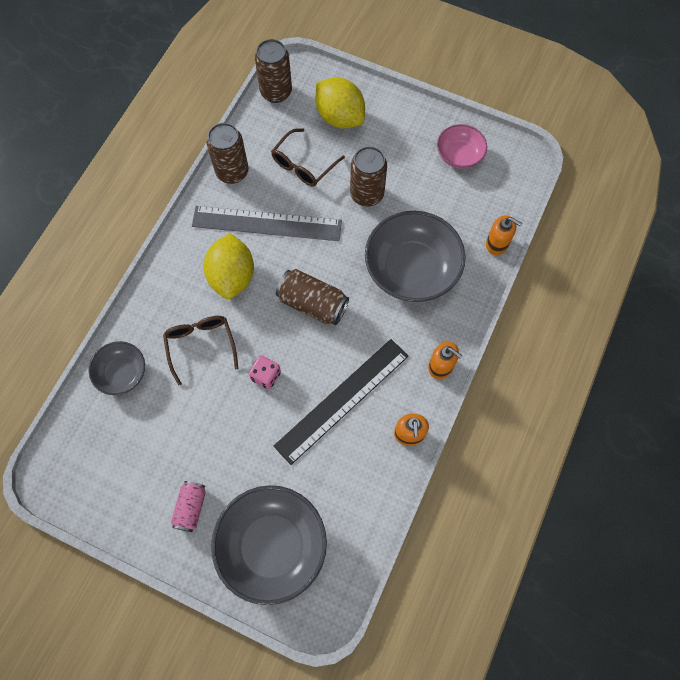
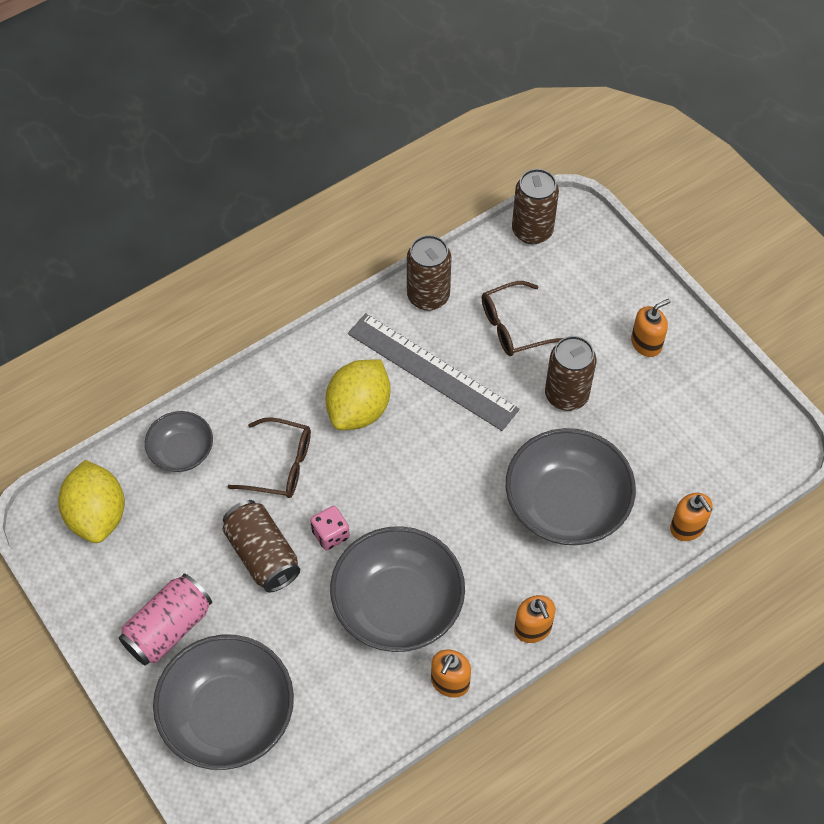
camera: 30 degrees right, 10 degrees down
brown glasses [163,316,238,386] -> brown glasses turned 90 degrees clockwise [228,417,311,498]
pink can [171,481,206,532] -> pink can [119,574,212,666], size x1.58
black ruler [274,339,409,465] -> grey bowl [330,526,465,652]
brown can [276,269,349,325] -> brown can moved to [223,500,300,592]
yellow lemon [315,77,365,128] -> yellow lemon moved to [58,460,125,543]
pink bowl [437,124,487,169] -> none
none -> orange soap dispenser [631,299,671,357]

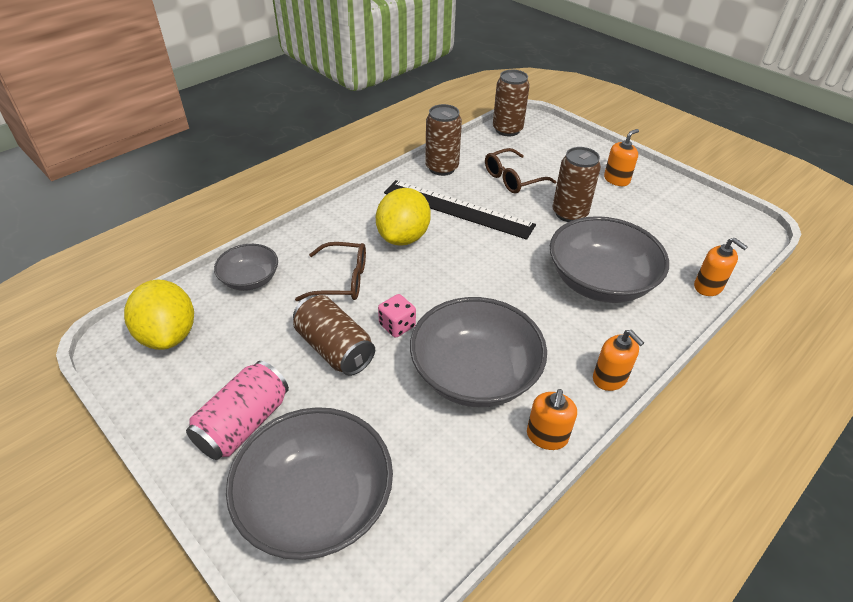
camera: 10 degrees left, 15 degrees down
grey ruler [348,313,520,431] -> black ruler [384,180,536,240]

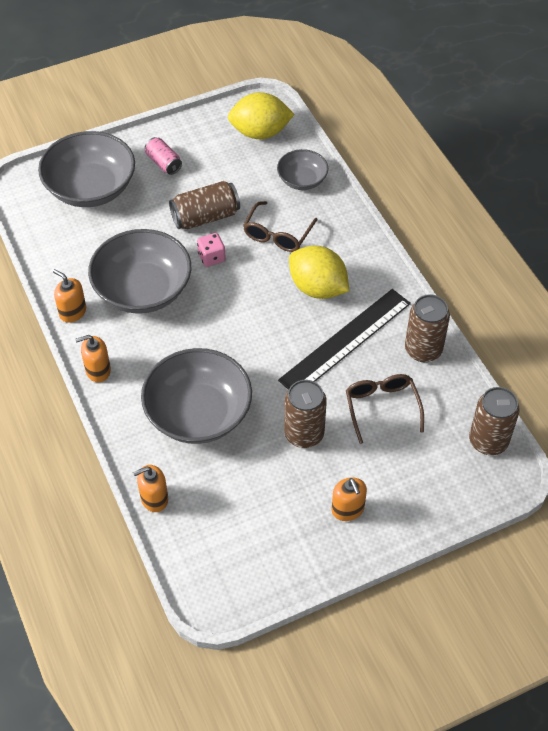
camera: 110 degrees right, 10 degrees up
pink can [186,361,289,460] -> pink can [145,137,182,175], size x0.63

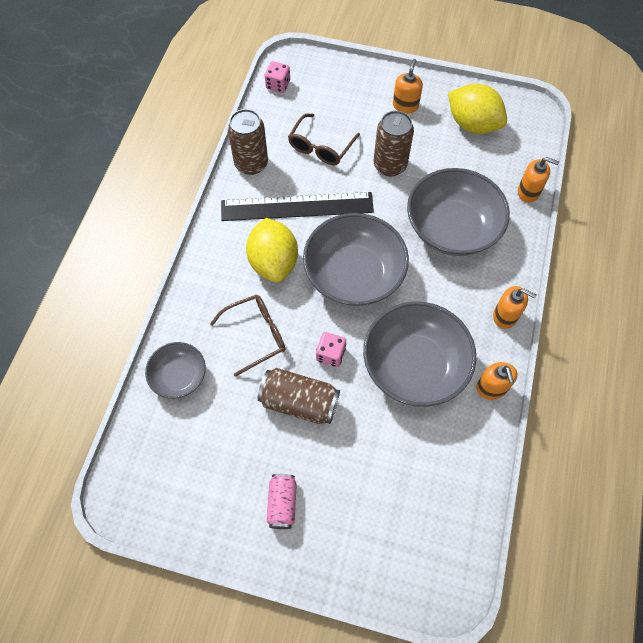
camera: 140 degrees left, 10 degrees up
grey bowl [38,131,135,207] -> grey bowl moved to [303,213,409,306]
yellow lemon [228,92,295,139] -> yellow lemon moved to [448,84,507,134]
brown can [469,387,520,455] -> pink dice [265,61,290,93]

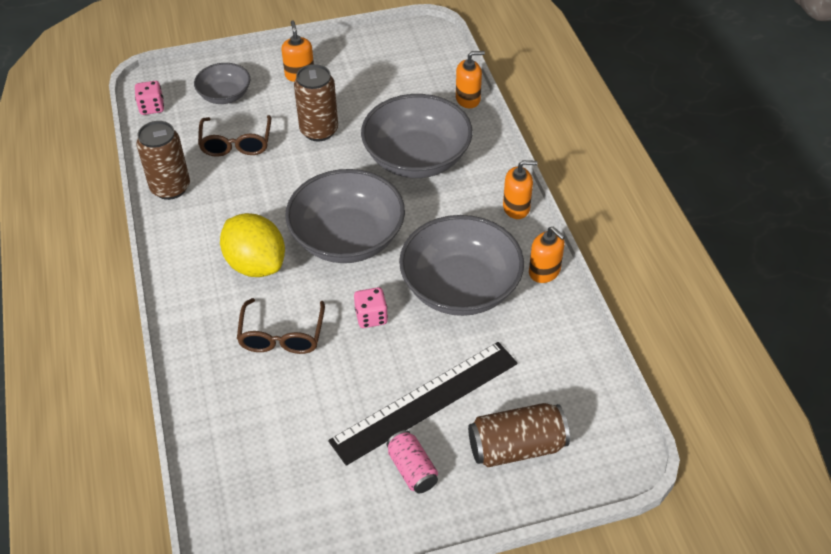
camera: 30 degrees left, 15 degrees down
grey bowl [145,342,206,399] -> grey bowl moved to [194,63,250,104]
brown glasses [210,295,285,377] -> brown glasses turned 150 degrees clockwise [237,298,325,354]
black ruler [221,192,374,221] -> black ruler moved to [328,342,518,466]
brown can [258,368,340,424] -> brown can moved to [468,403,570,467]
yellow lemon [448,84,507,134] -> none

